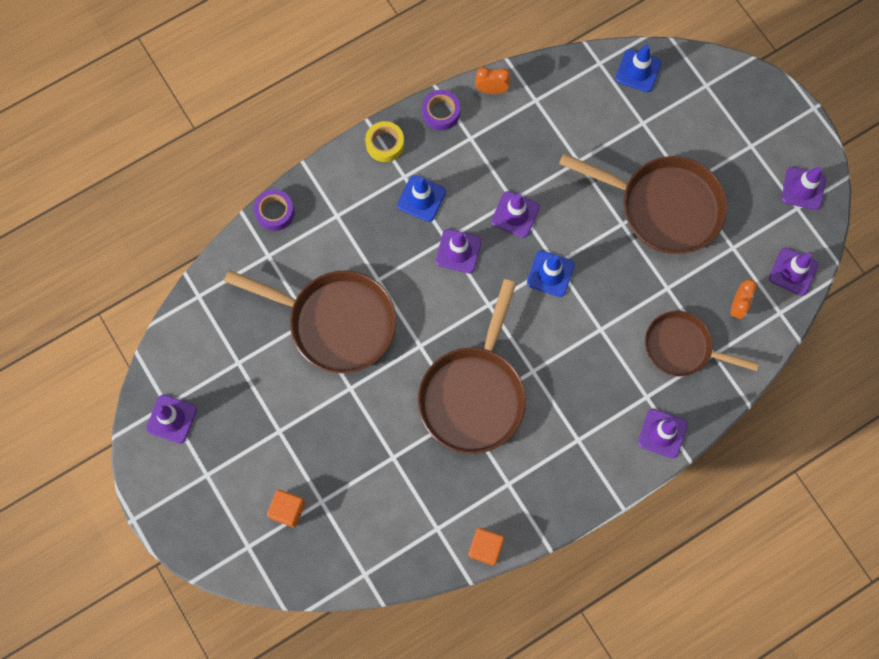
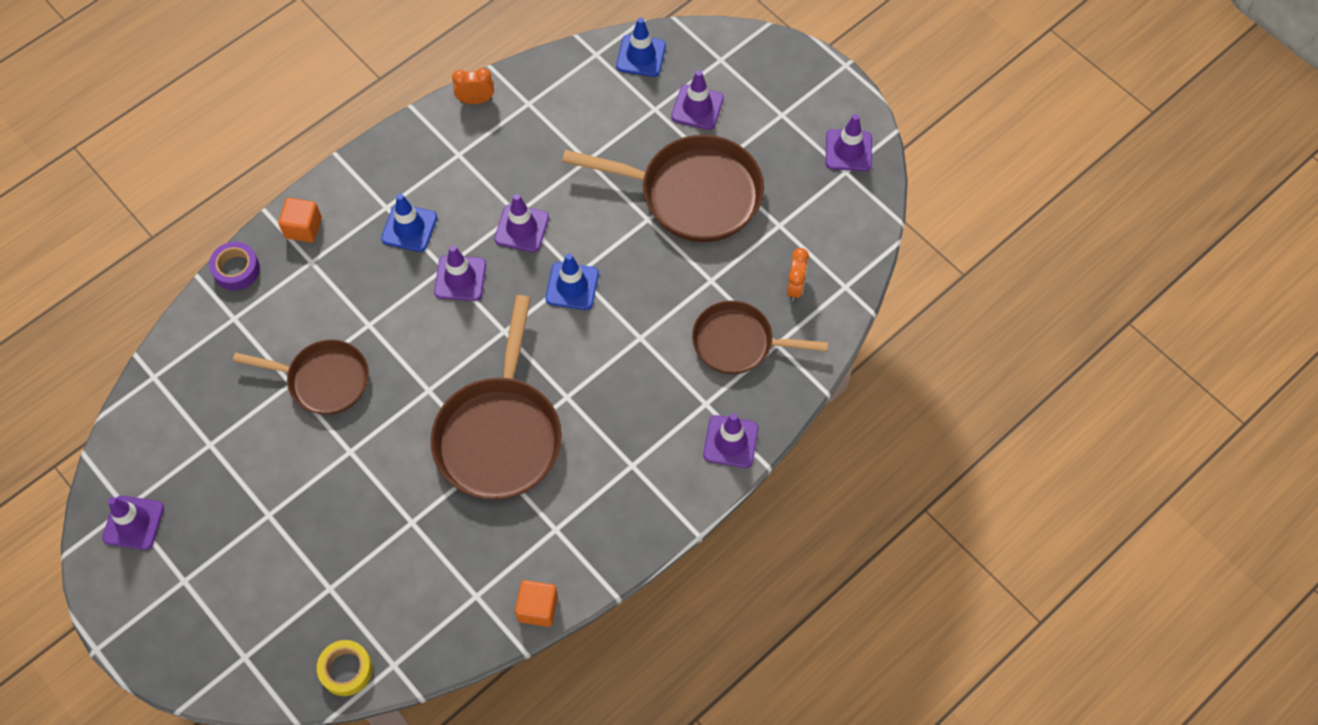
camera: 10 degrees left, 10 degrees down
brown pan [224,270,396,373] -> brown pan [233,339,369,415], size x0.64
orange cube [267,489,305,528] -> orange cube moved to [278,198,322,243]
yellow tape [365,121,404,162] -> yellow tape moved to [317,640,373,696]
purple tape [422,90,460,130] -> none
purple traffic cone [769,248,818,296] -> purple traffic cone moved to [671,70,724,130]

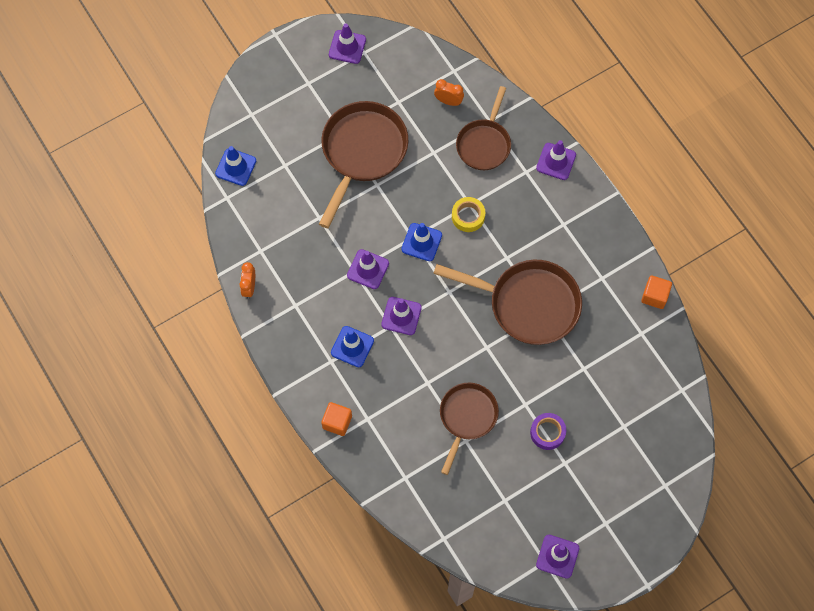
camera: 80 degrees left, 5 degrees up
purple tape [209,242,260,290] -> purple tape moved to [530,413,566,450]
yellow tape [317,640,373,696] -> yellow tape moved to [452,197,485,232]
purple traffic cone [671,70,724,130] -> none

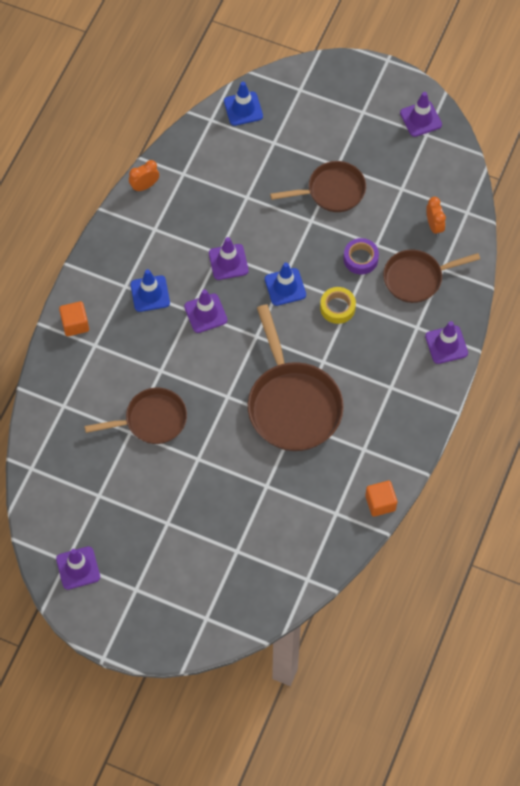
camera: 55 degrees right, 5 degrees down
brown pan [319,101,408,228] -> brown pan [270,161,366,212], size x0.64
purple tape [530,413,566,450] -> purple tape moved to [344,238,379,274]

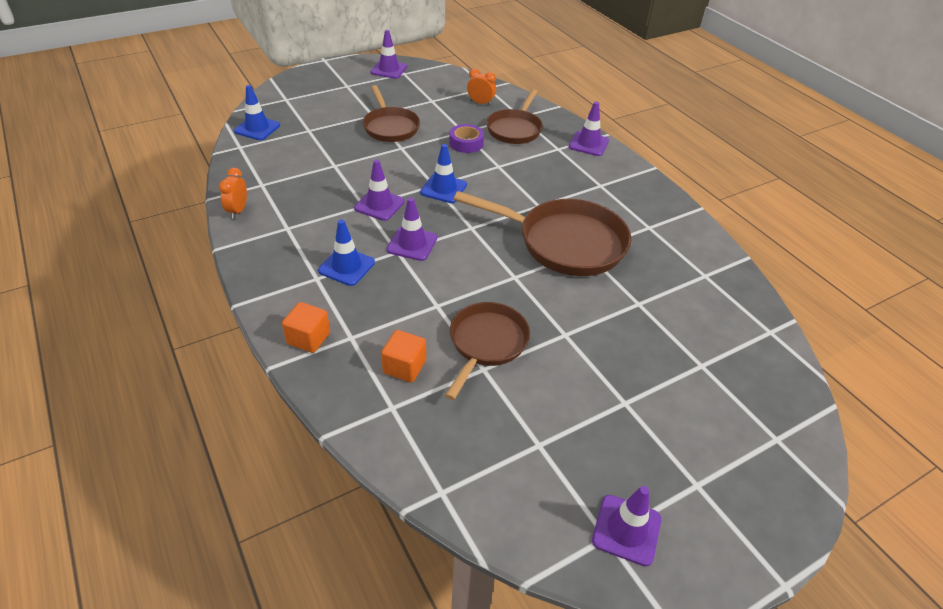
camera: 55 degrees left, 20 degrees down
brown pan [270,161,366,212] -> brown pan turned 135 degrees clockwise [363,85,420,142]
yellow tape [320,287,356,324] -> none
orange cube [365,481,397,517] -> orange cube moved to [381,330,426,383]

